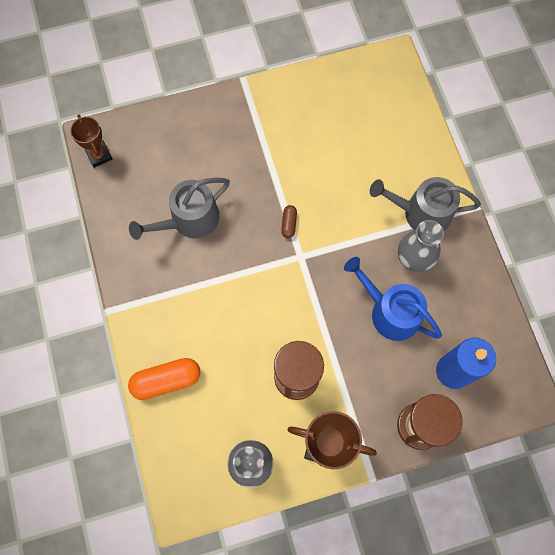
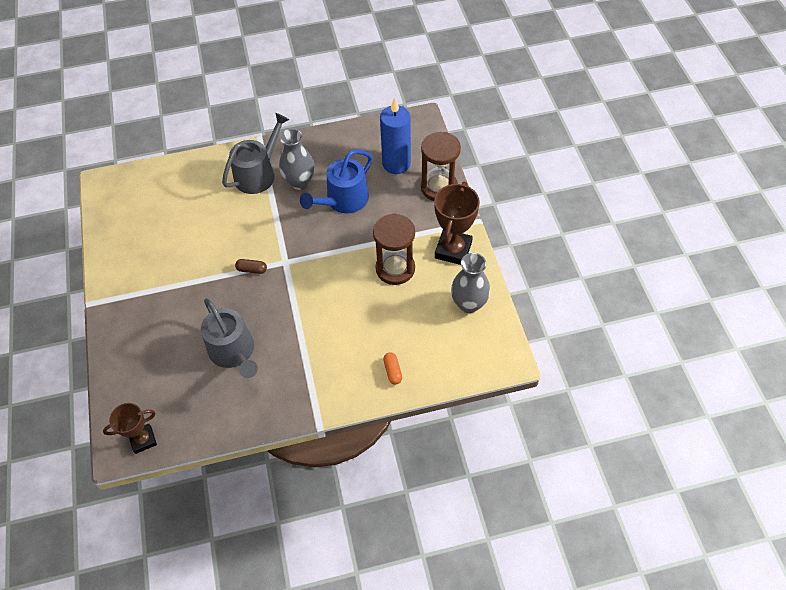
camera: 85 degrees left, 15 degrees down
orange capsule [128,358,200,400] -> orange capsule [383,352,402,385], size x0.51
grey watering can [370,177,481,231] -> grey watering can turned 150 degrees counterclockwise [222,113,289,194]

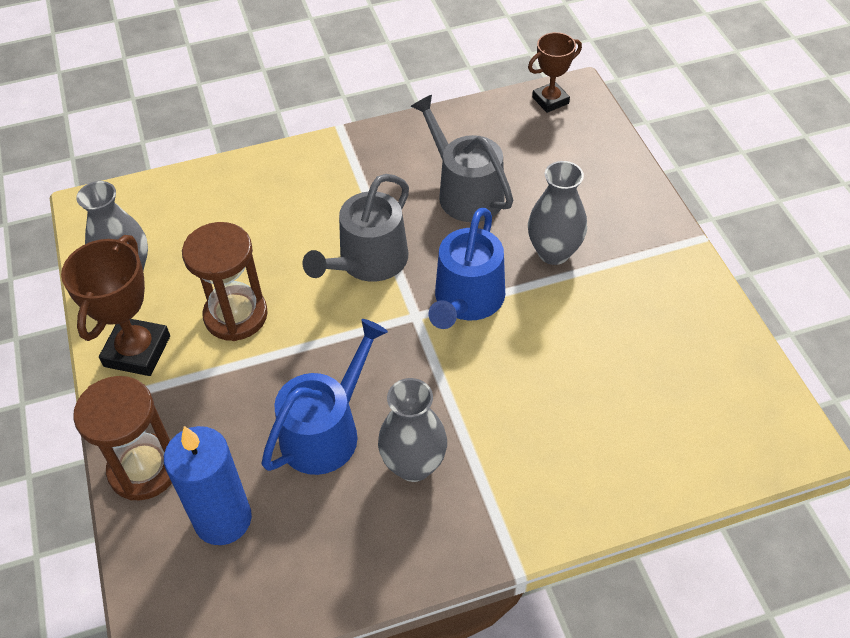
camera: 175 degrees right, 5 degrees down
grey watering can [222,113,289,194] -> grey watering can moved to [303,174,409,282]
brown capsule [235,259,267,274] -> blue watering can [428,208,505,329]
orange capsule [383,352,402,385] -> none
none -> grey vase [528,161,587,265]

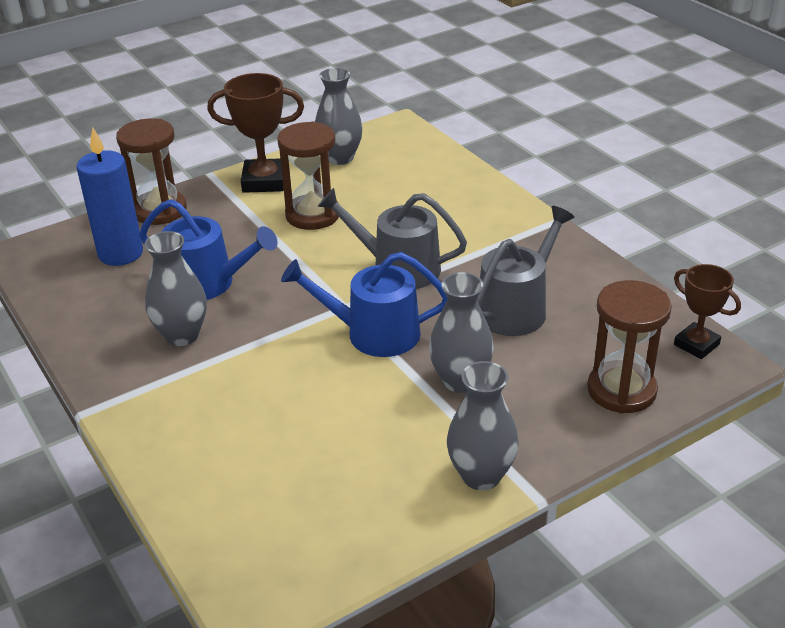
camera: 75 degrees right, 15 degrees down
none -> grey vase [447,361,519,490]
none -> brown hourglass [587,280,672,414]

